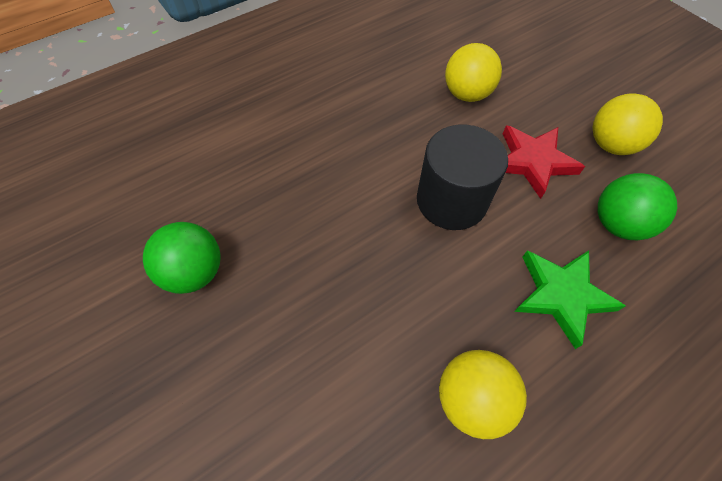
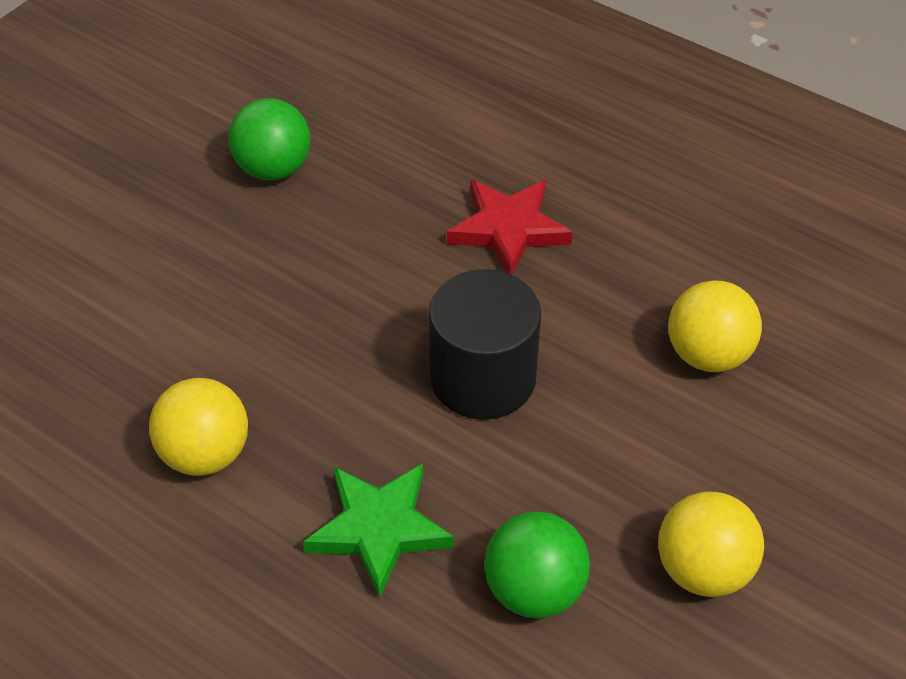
camera: 70 degrees right, 10 degrees down
red star [503,125,585,199] -> red star moved to [447,180,573,275]

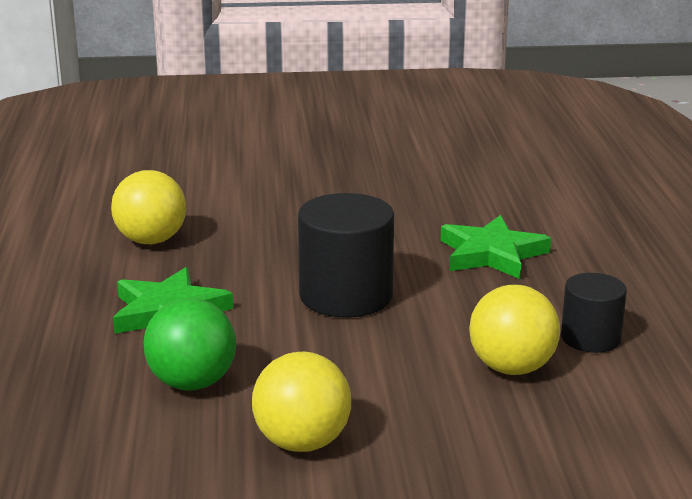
camera: 50 degrees right, 25 degrees down
green ball [228,98,311,181] -> none
red star [447,180,573,275] -> green star [440,215,551,279]
none -> black cylinder [561,273,627,353]

